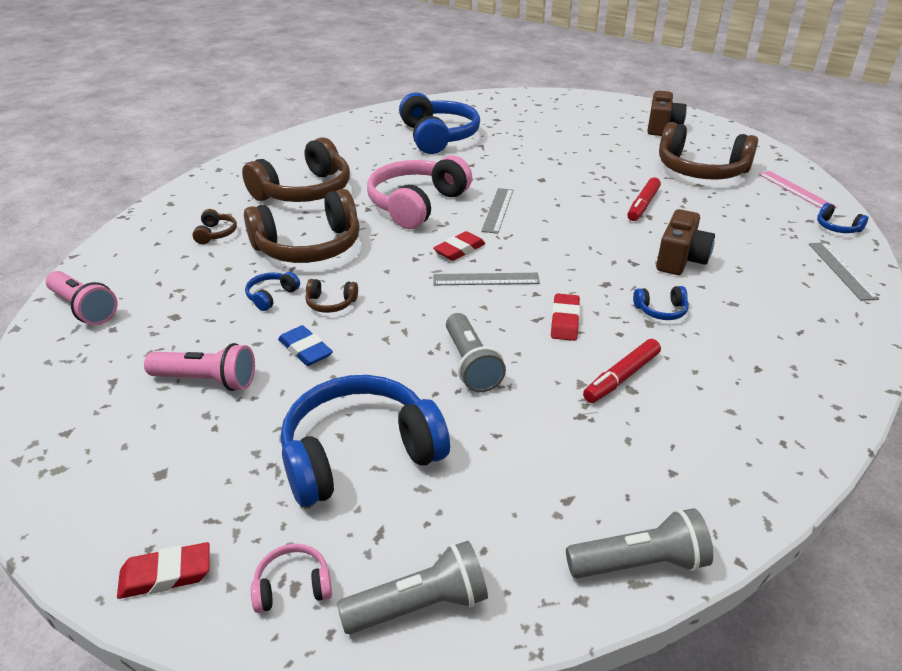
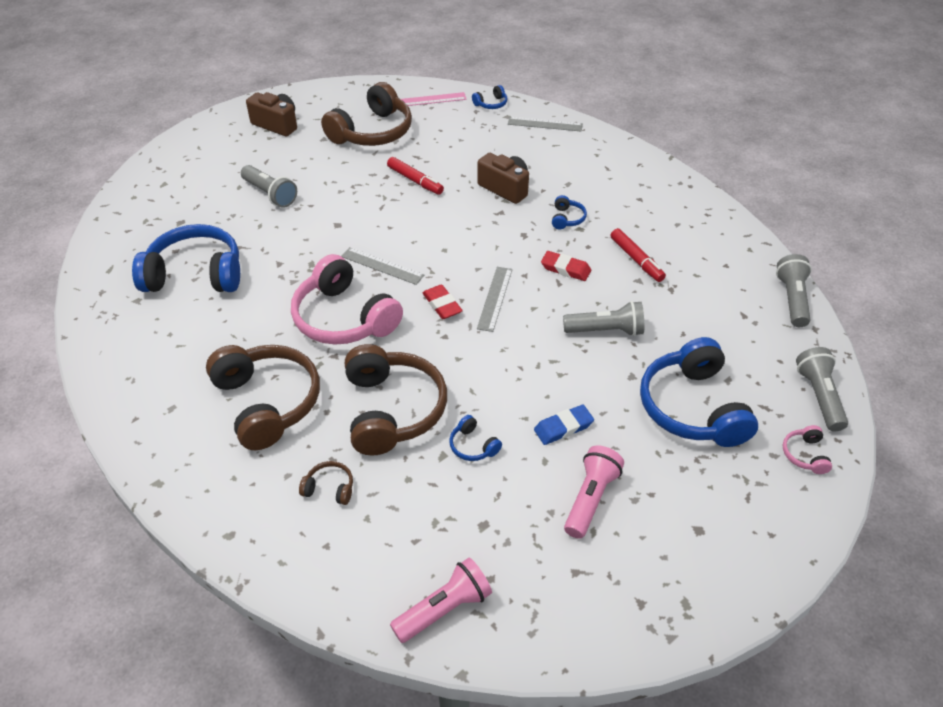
camera: 75 degrees left, 10 degrees up
red eraser [117,542,210,599] -> none
brown headphones [305,279,358,313] -> none
none -> grey flashlight [241,165,297,208]

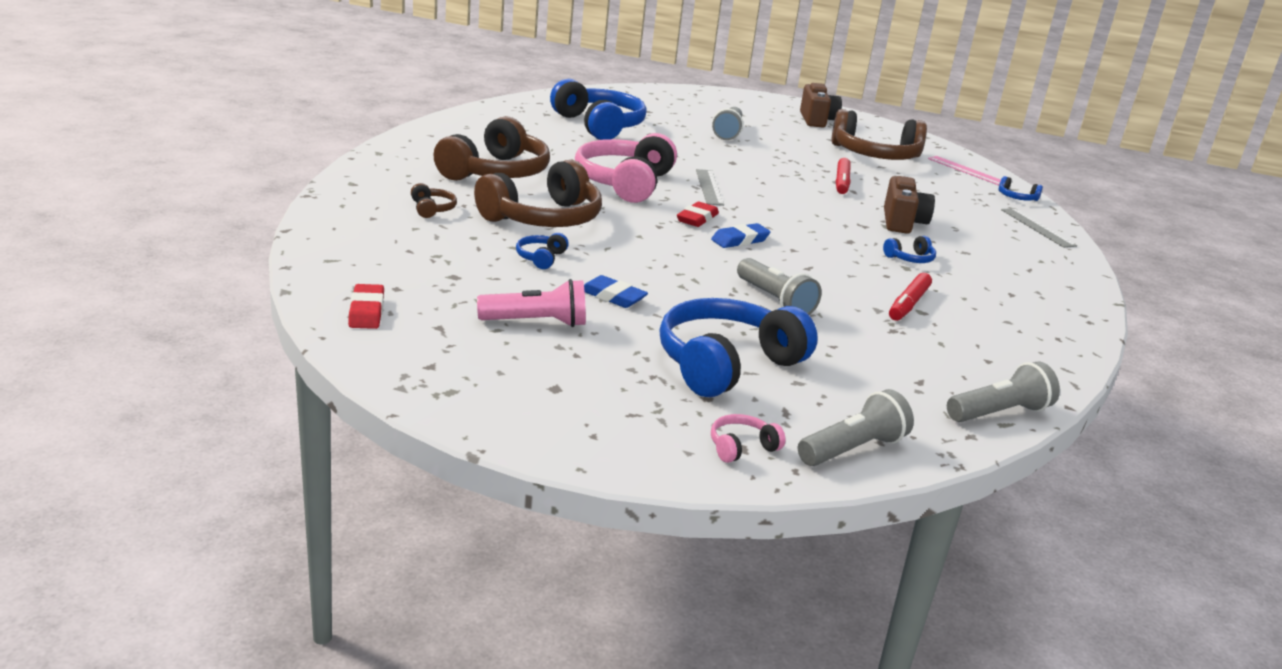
camera: 55 degrees right, 20 degrees down
pink flashlight [390,558,492,643] -> none
grey ruler [477,267,512,332] -> blue eraser [711,223,771,248]
red eraser [541,251,591,281] -> red eraser moved to [348,284,384,329]

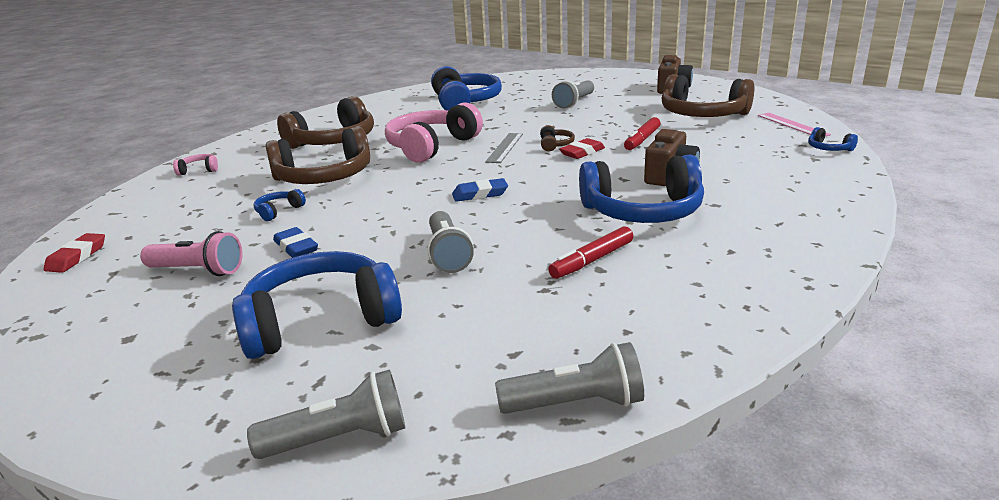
camera: 25 degrees right, 0 degrees up
brown headphones [411,183,457,218] -> brown headphones moved to [540,125,575,151]
red eraser [677,202,719,227] -> red eraser moved to [559,138,605,159]
pink headphones [711,414,786,463] -> pink headphones moved to [173,154,218,176]
blue headphones [883,236,936,263] -> blue headphones [579,155,704,223], size x2.40
grey ruler [1001,208,1077,248] -> none

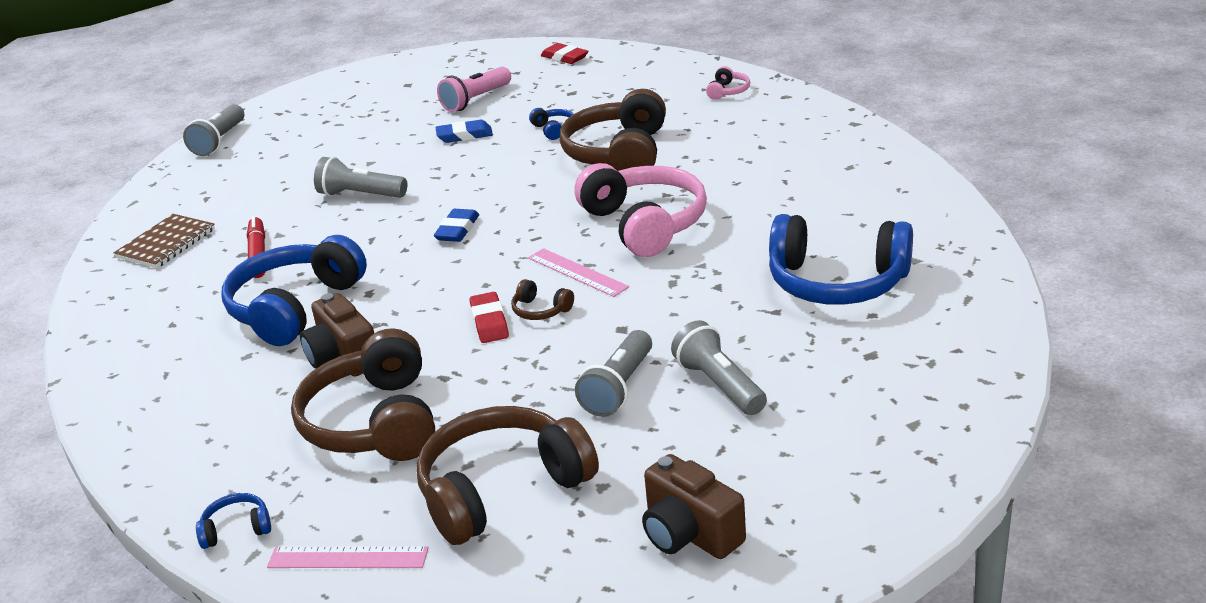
camera: 120 degrees right, 5 degrees up
blue headphones [232,251,402,359] -> none
brown headphones [277,96,374,149] -> brown headphones moved to [291,328,435,461]
grey ruler [485,133,523,163] -> pink ruler [528,248,629,297]
grey flashlight [495,342,644,414] -> grey flashlight moved to [575,330,652,417]
red marker [624,117,661,150] -> none
none -> brown notebook [114,214,215,268]

